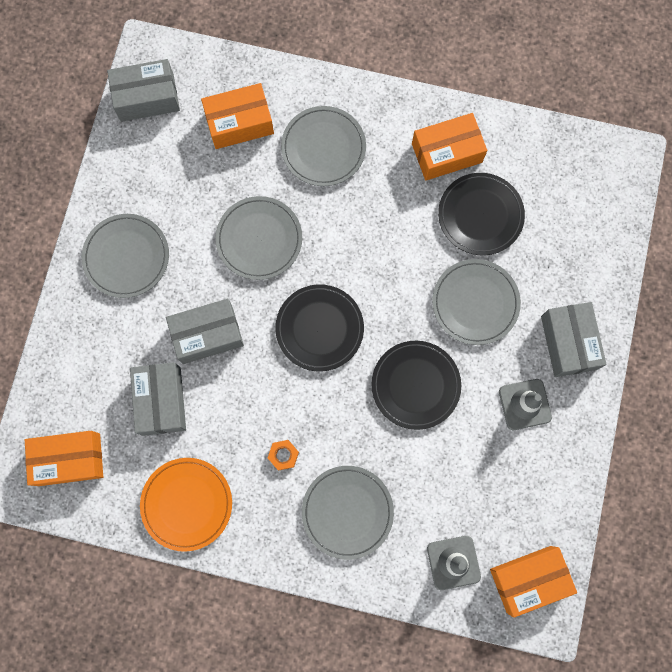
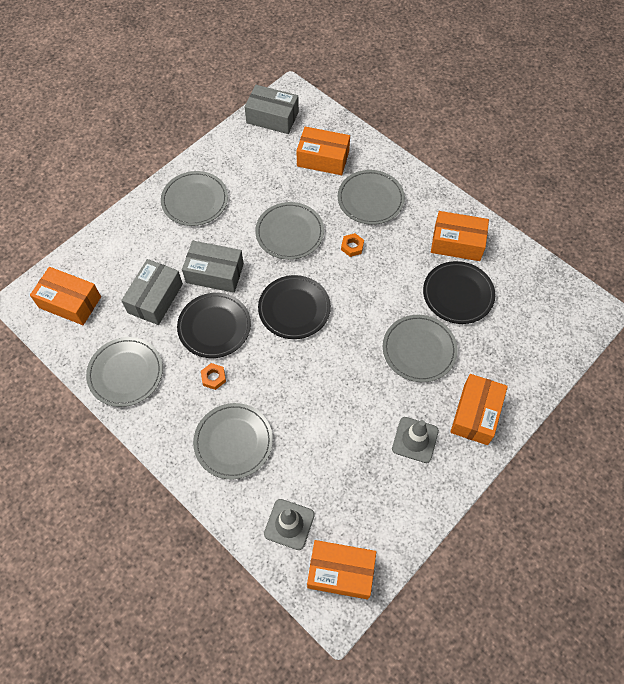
camera: 30 degrees right, 15 degrees down
orange plate [140,458,232,552] -> grey plate [86,337,163,407]
black plate [371,341,461,430] -> black plate moved to [177,293,251,358]
grey box [541,302,607,377] -> orange box [450,374,508,445]
none -> orange nut [341,233,364,257]

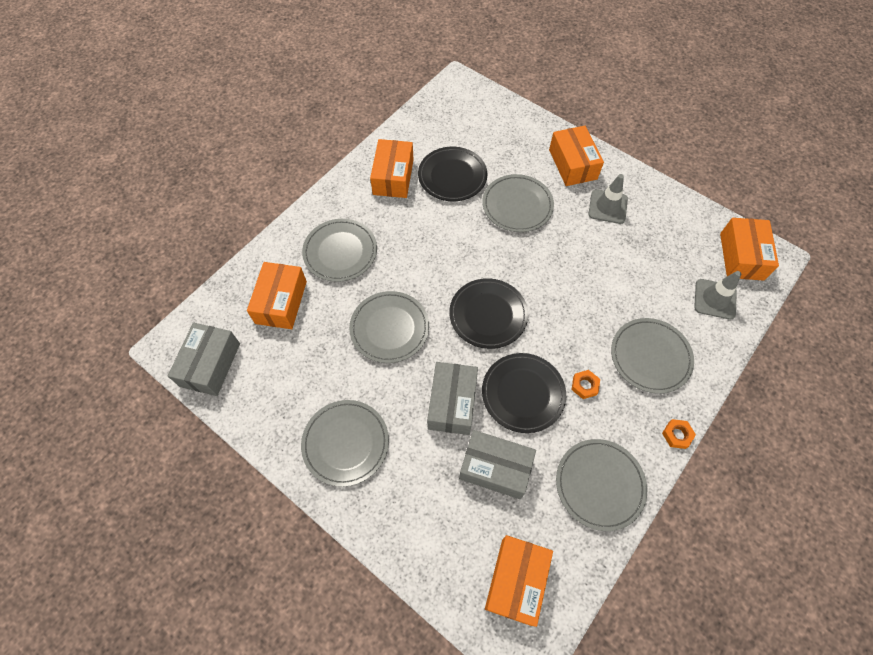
camera: 95 degrees left, 0 degrees up
orange nut [341,233,364,257] -> orange nut moved to [662,419,696,449]
orange box [450,374,508,445] -> orange box turned 60 degrees clockwise [549,126,604,186]

